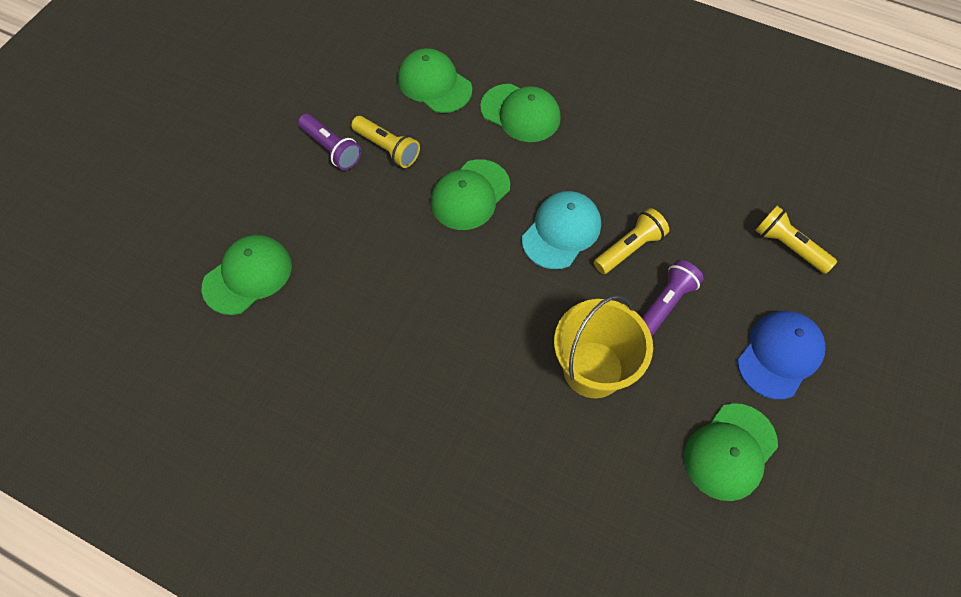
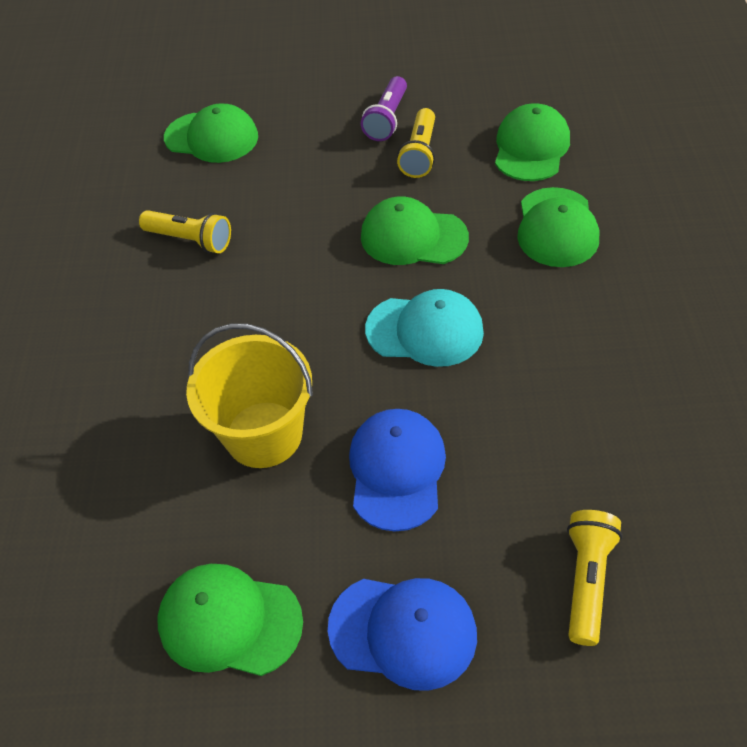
camera: 65 degrees right, 10 degrees down
yellow flashlight [594,208,669,274] -> yellow flashlight moved to [139,210,231,253]
purple flashlight [642,260,704,336] -> blue cap [349,409,446,532]

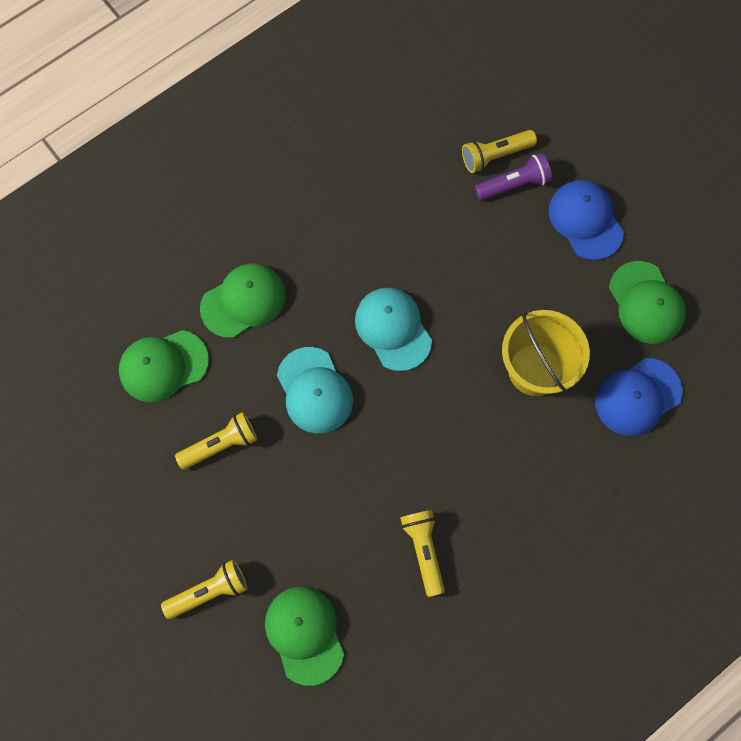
camera: 130 degrees left, 20 degrees up
blue cap [349,409,446,532] -> blue cap moved to [595,358,682,436]
purple flashlight [361,76,407,141] -> purple flashlight moved to [475,153,552,200]
green cap [361,196,469,265] -> turquoise cap [277,347,353,434]
none -> yellow flashlight [161,560,247,619]

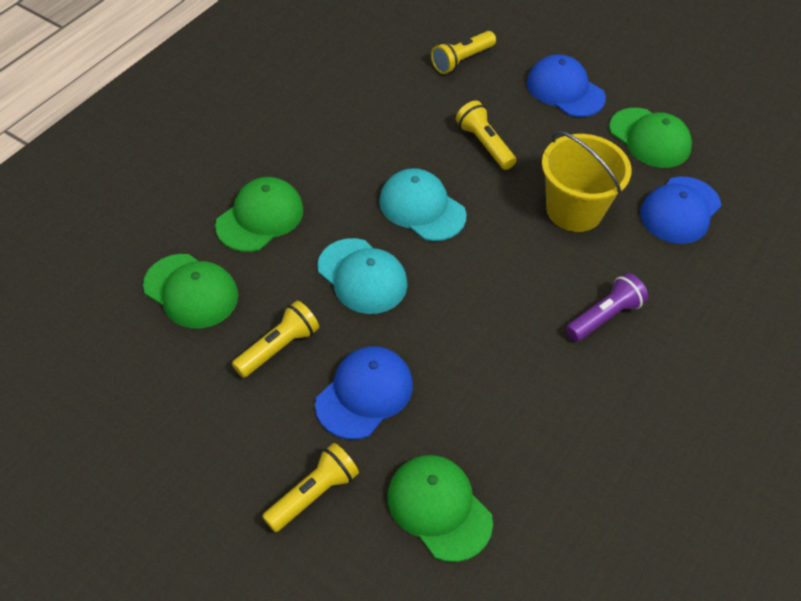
camera: 20 degrees left, 20 degrees down
green cap [119,330,209,402] -> green cap turned 105 degrees counterclockwise [143,254,238,328]
yellow flashlight [400,510,445,597] -> yellow flashlight moved to [456,101,516,170]
purple flashlight [475,153,552,200] -> purple flashlight moved to [566,273,648,342]
none -> blue cap [315,346,413,439]

